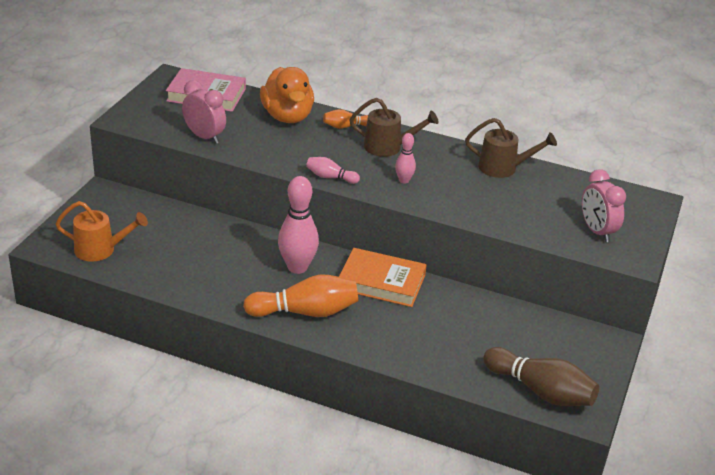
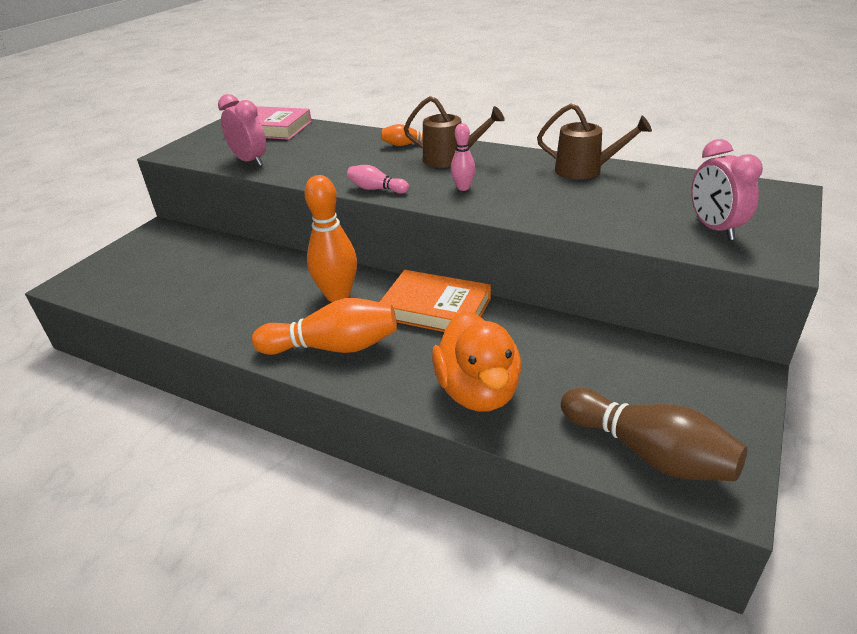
camera: 10 degrees right, 0 degrees up
orange watering can [55,201,148,262] -> none
orange duck [260,67,314,123] -> orange duck moved to [432,311,522,412]
pink bowling pin [278,176,319,274] -> orange bowling pin [305,175,357,302]

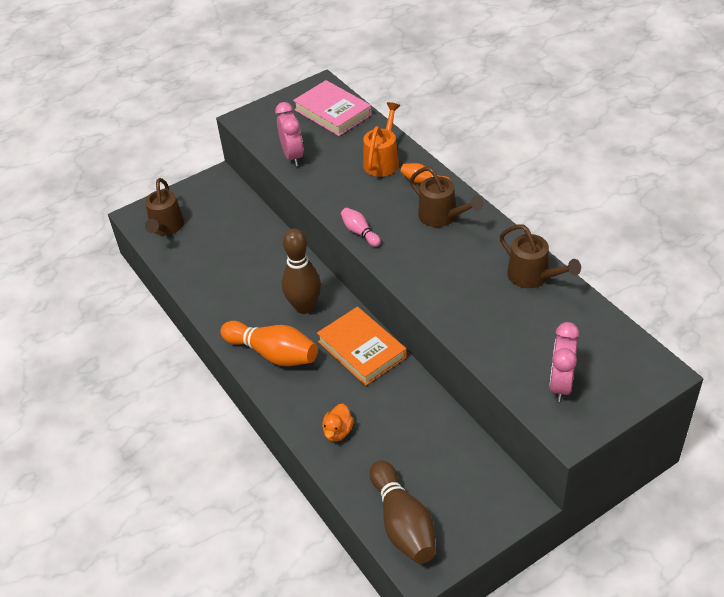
camera: 30 degrees right, 10 degrees up
orange bowling pin [305,175,357,302] -> brown bowling pin [281,229,321,314]
orange duck [432,311,522,412] -> orange duck [322,404,354,442], size x0.49
pink bowling pin [451,123,476,191] -> none
none -> brown watering can [145,178,184,235]
none -> orange watering can [363,102,400,177]

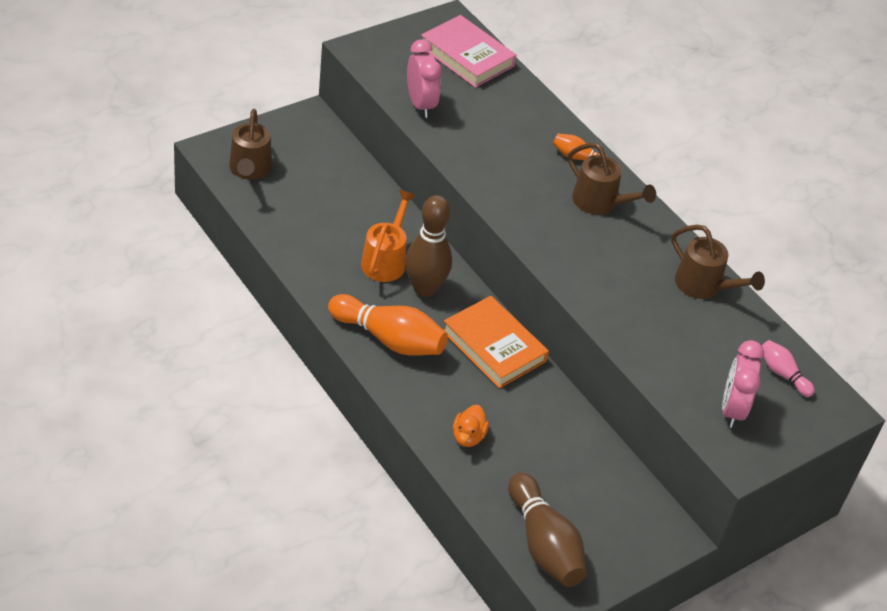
camera: 10 degrees left, 0 degrees up
pink bowling pin [341,208,381,247] -> pink bowling pin moved to [762,340,815,397]
orange watering can [363,102,400,177] -> orange watering can moved to [361,190,416,282]

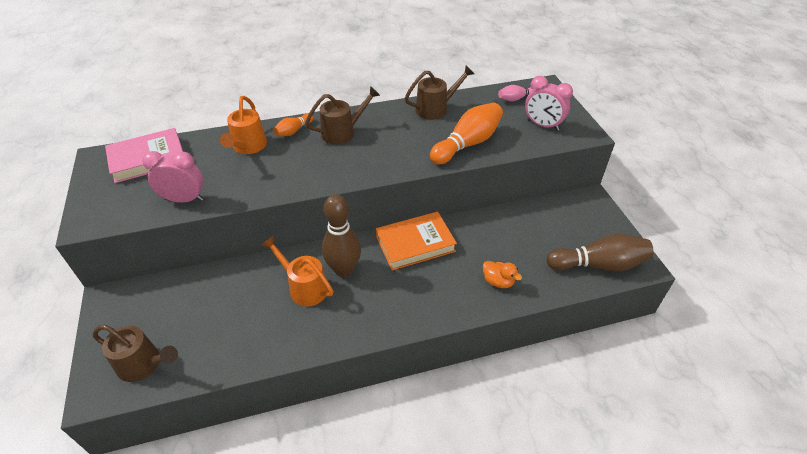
camera: 65 degrees left, 0 degrees up
orange bowling pin [328,294,448,356] -> orange bowling pin moved to [430,103,503,165]
none -> orange watering can [220,96,267,154]

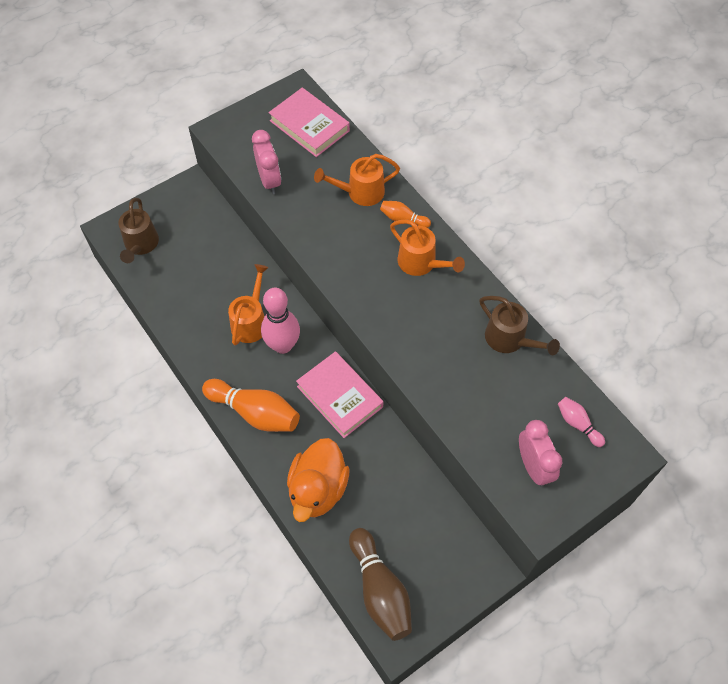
camera: 70 degrees right, 15 degrees up
brown watering can [305,86,380,144] -> orange watering can [390,220,465,276]
brown bowling pin [322,194,361,277] -> pink bowling pin [261,288,300,354]
orange book [376,212,457,271] -> pink book [296,351,384,438]
orange bowling pin [430,103,503,165] -> orange bowling pin moved to [202,379,300,432]
orange duck [483,261,522,288] -> orange duck [287,438,350,522], size x2.05
pink clock [525,76,573,130] -> pink clock turned 150 degrees clockwise [519,420,562,487]

